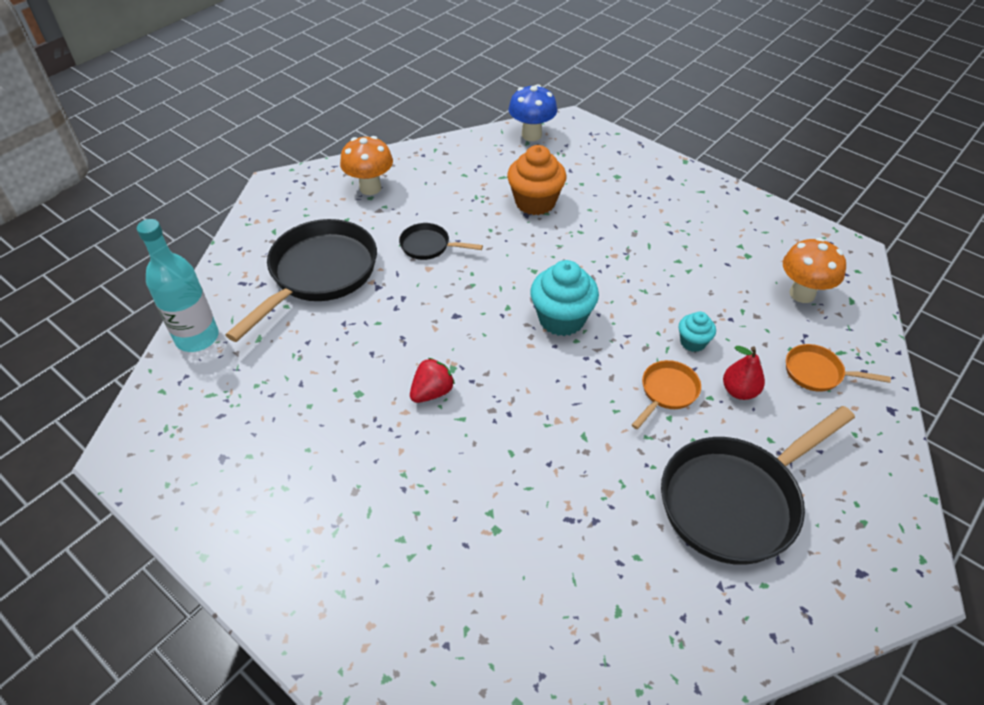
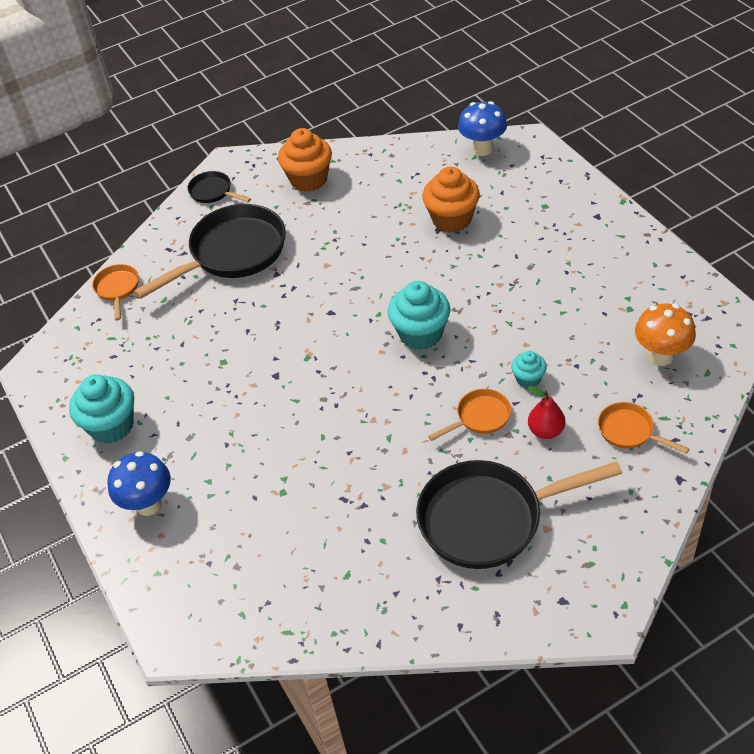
camera: 25 degrees right, 0 degrees up
turquoise bottle [137,219,219,352] -> orange pan [92,264,139,320]
orange mushroom [340,136,393,195] -> orange cupcake [278,128,332,192]
black pan [399,223,483,260] -> black pan moved to [187,171,251,203]
red strawberry [410,358,455,403] -> none
none -> turquoise cupcake [69,374,134,444]
none -> blue mushroom [107,451,171,516]

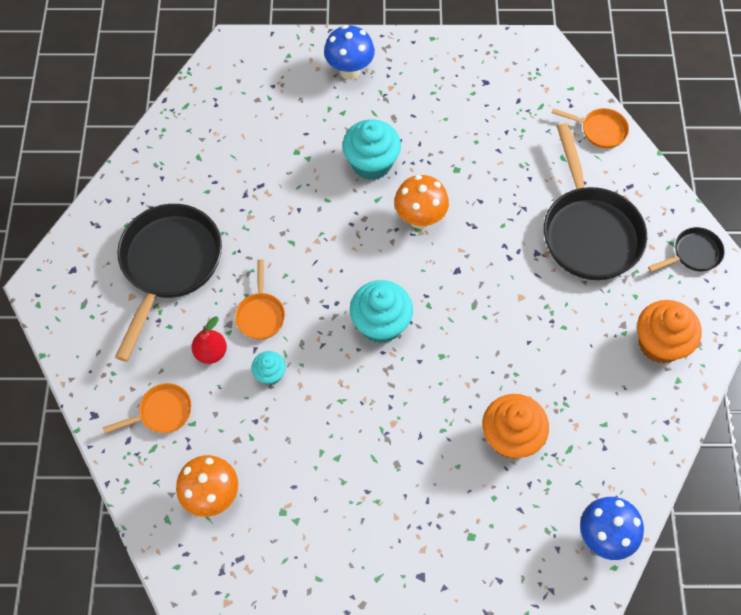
camera: 115 degrees right, 15 degrees up
turquoise cupcake [69,374,134,444] -> turquoise cupcake moved to [343,119,401,180]
none -> orange mushroom [394,175,449,229]

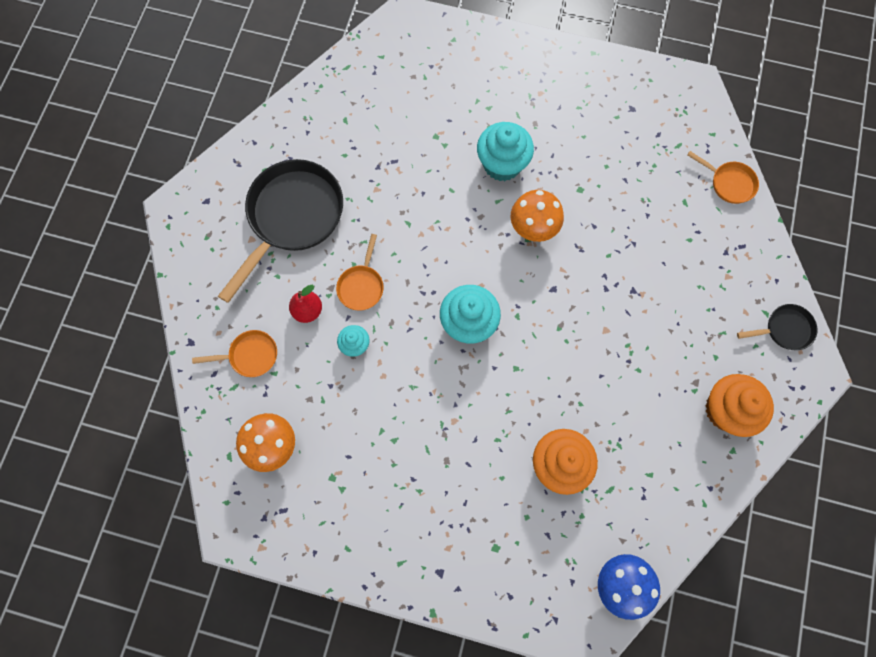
camera: 15 degrees right, 10 degrees up
blue mushroom [324,25,375,80] -> none
black pan [544,123,647,280] -> none

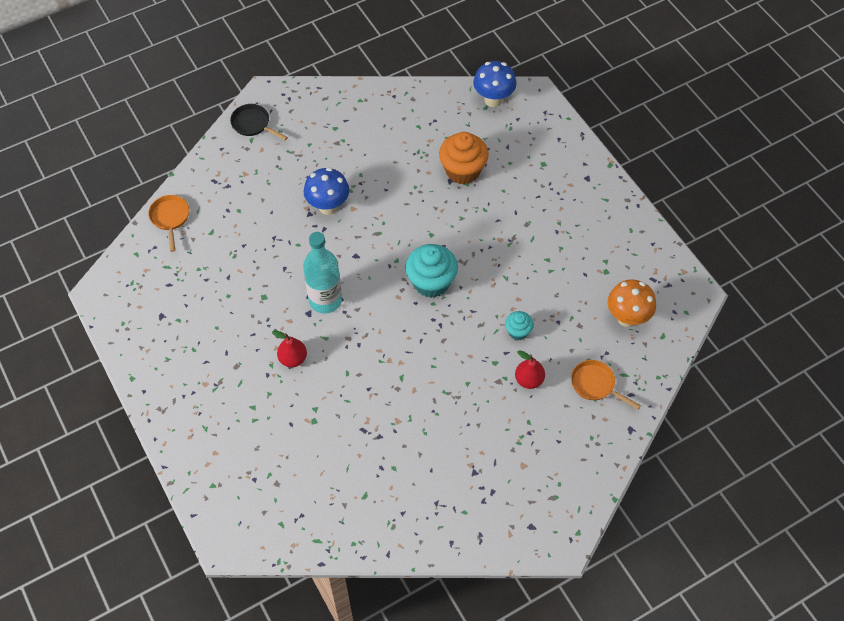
camera: 135 degrees left, 15 degrees down
black pan [218,159,343,303] -> none
orange pan [336,234,384,310] -> none
turquoise cupcake [477,122,534,181] -> red pear [272,330,307,367]
orange mushroom [511,190,564,242] -> turquoise bottle [303,232,342,313]
orange cupcake [706,374,774,437] -> none
none -> blue mushroom [304,167,349,215]

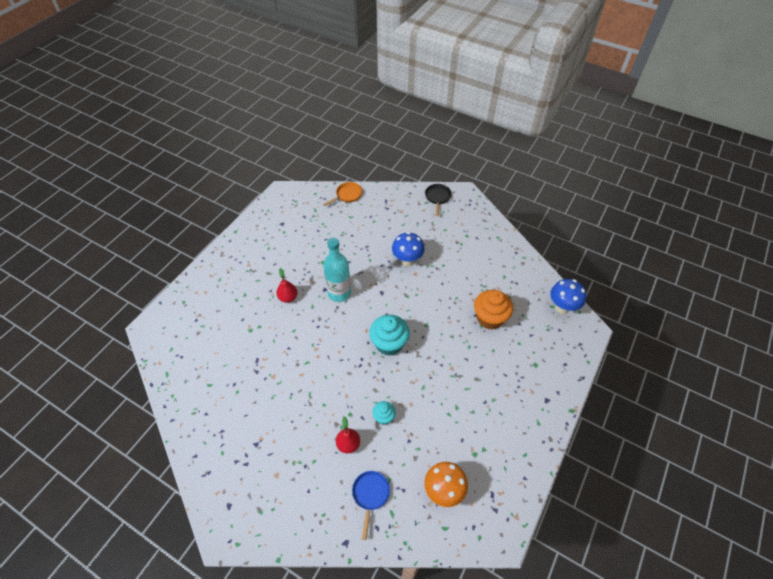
camera: 60 degrees right, 5 degrees down
orange pan [571,360,641,410] -> blue pan [352,471,390,540]

